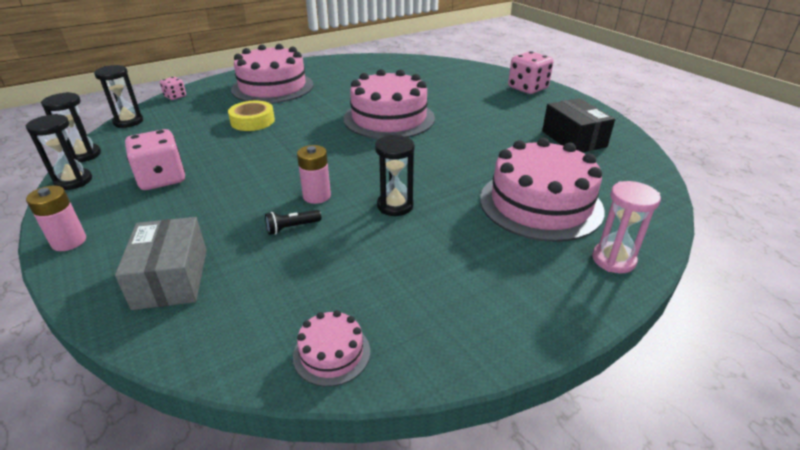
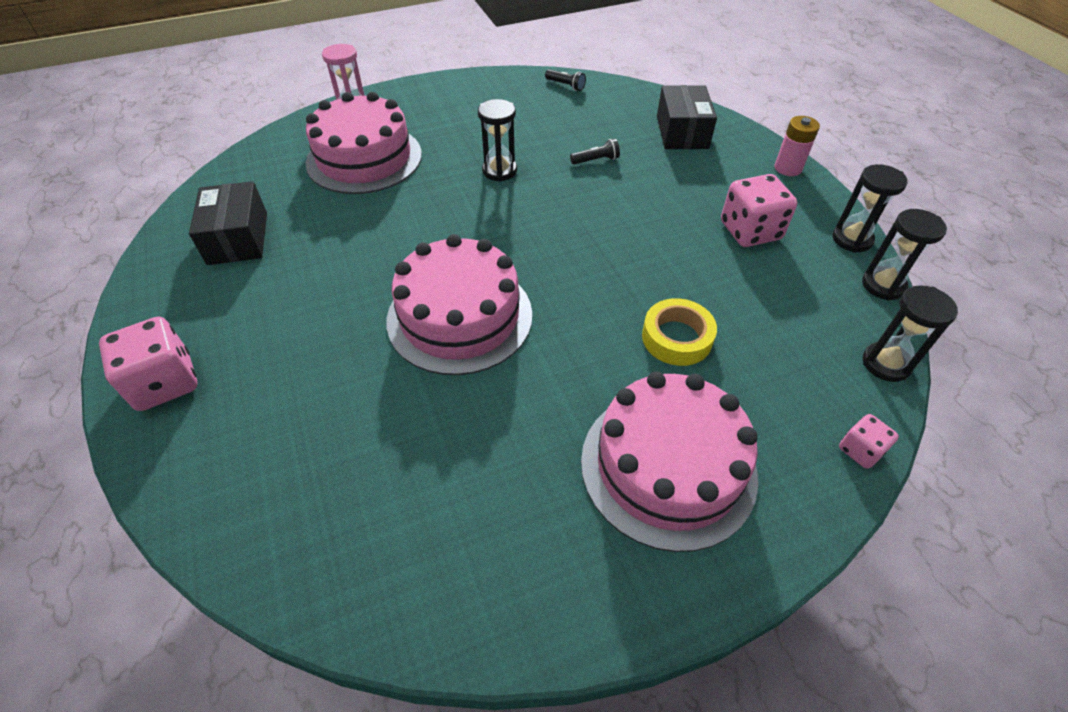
camera: 170 degrees left, 15 degrees up
grey box [115,217,207,310] -> black box [657,85,717,149]
pink cake [293,310,370,387] -> black flashlight [545,69,586,91]
pink battery [297,145,331,204] -> none

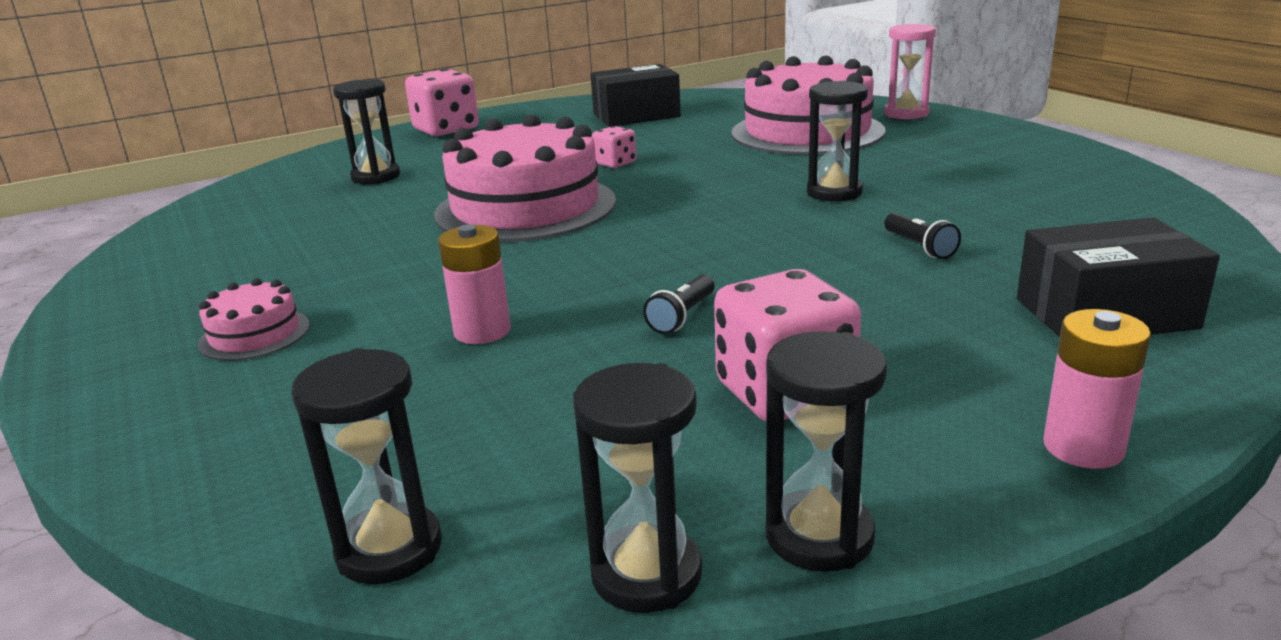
camera: 85 degrees right, 25 degrees down
black flashlight [545,69,586,91] -> black flashlight moved to [643,275,715,334]
pink cake [581,372,758,552] -> pink cake [198,278,310,361], size x0.45
yellow tape [642,298,717,366] -> pink battery [438,224,511,344]
pink dice [839,414,899,469] -> pink dice moved to [592,126,636,168]
none -> black hourglass [333,79,400,184]

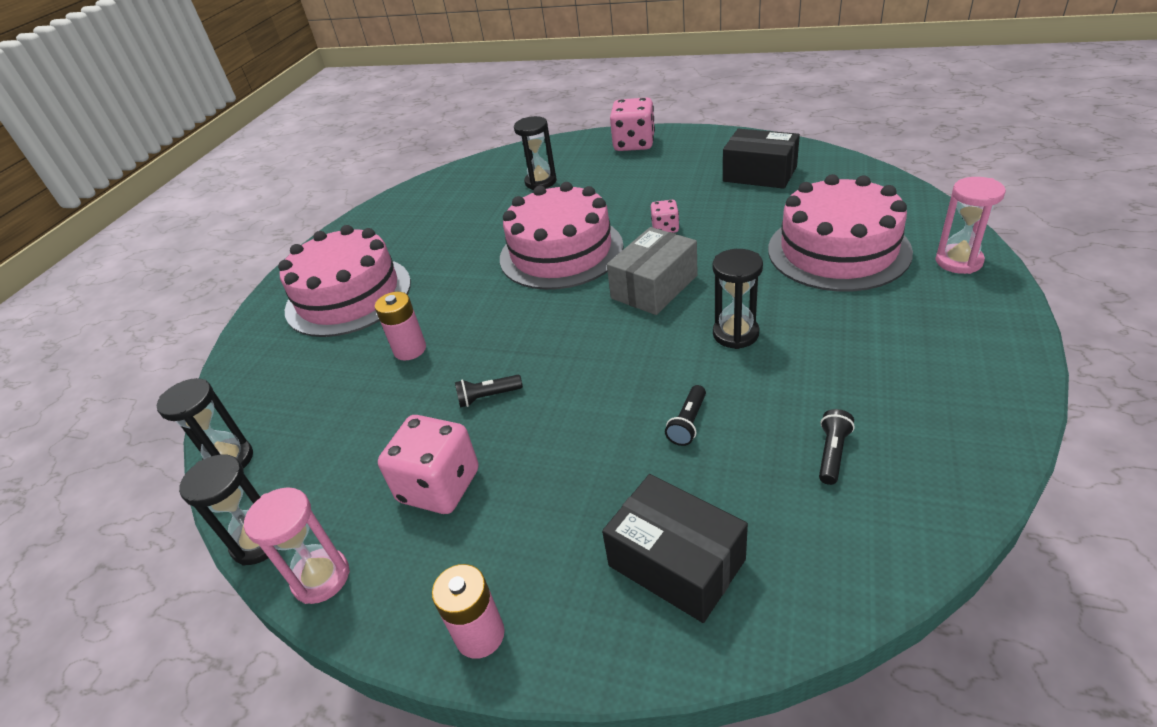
camera: 50 degrees right, 15 degrees up
pink cake [198,278,310,361] -> pink cake [278,225,411,337], size x2.24
black hourglass [766,331,887,572] -> pink hourglass [244,487,350,604]
none -> grey box [607,227,698,315]
none -> black flashlight [819,409,855,485]

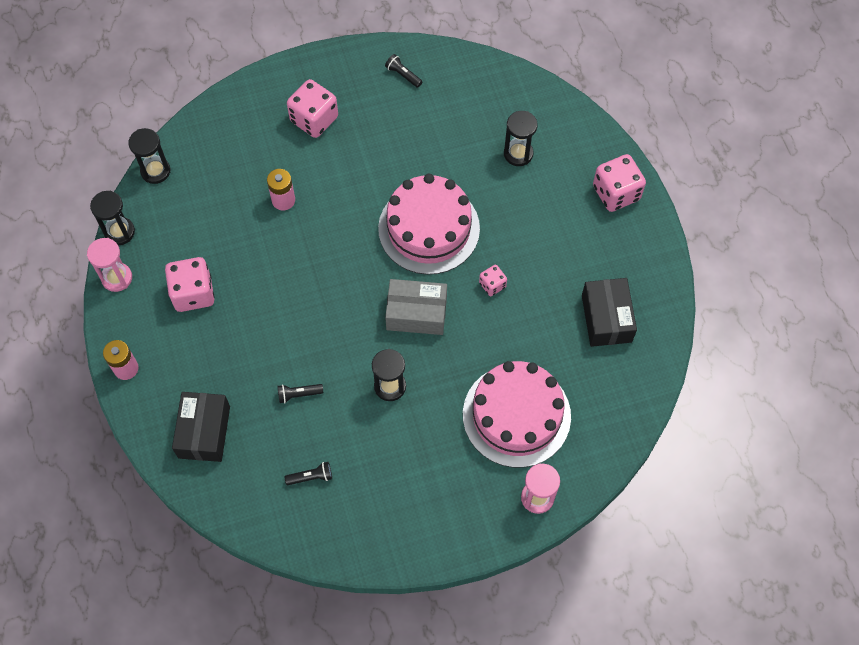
camera: 50 degrees right, 25 degrees up
pink cake [278,225,411,337] -> pink dice [287,79,338,138]
black flashlight [455,375,523,407] -> black flashlight moved to [385,54,422,88]

